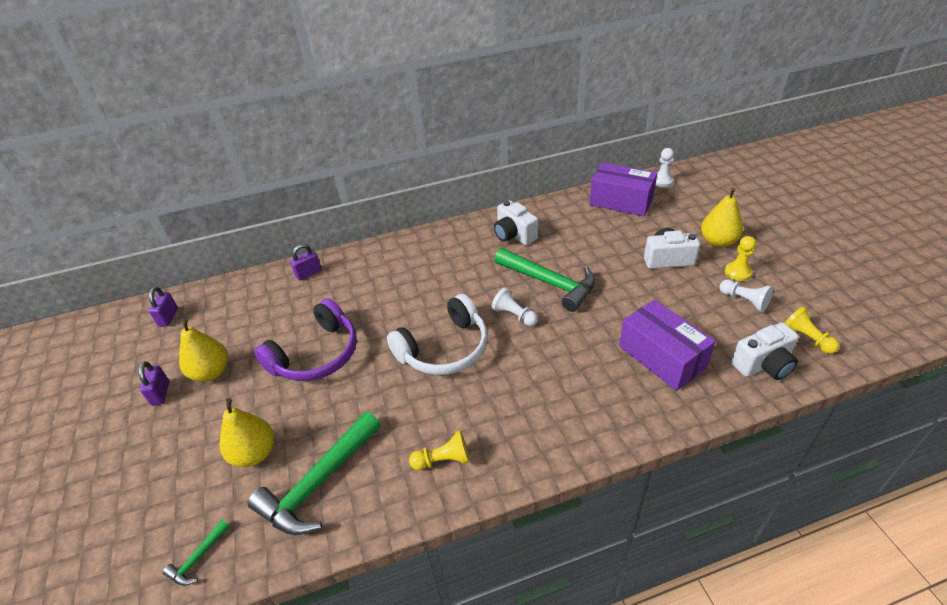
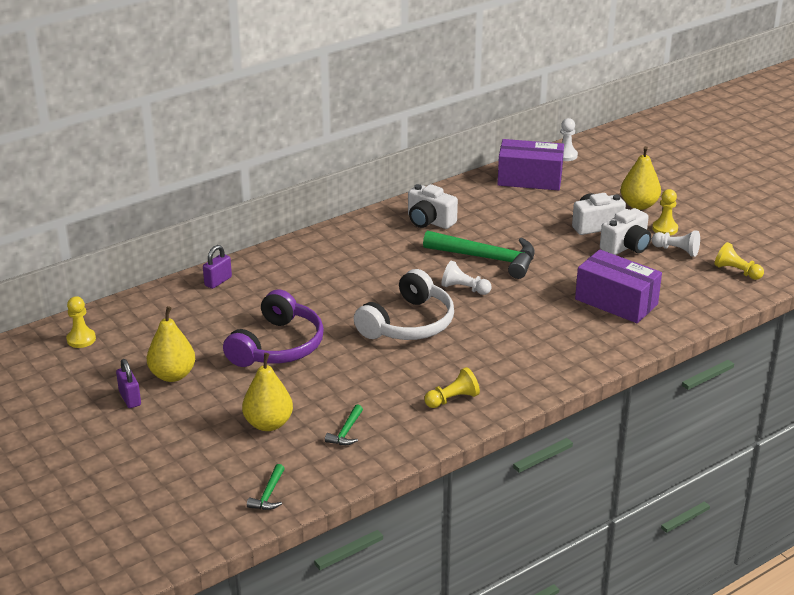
camera: 20 degrees left, 10 degrees down
purple padlock [149,287,178,327] -> yellow pawn [66,296,96,348]
green hammer [248,412,381,535] -> green hammer [325,404,363,445], size x0.44
white camera [731,322,799,380] -> white camera moved to [600,208,651,255]

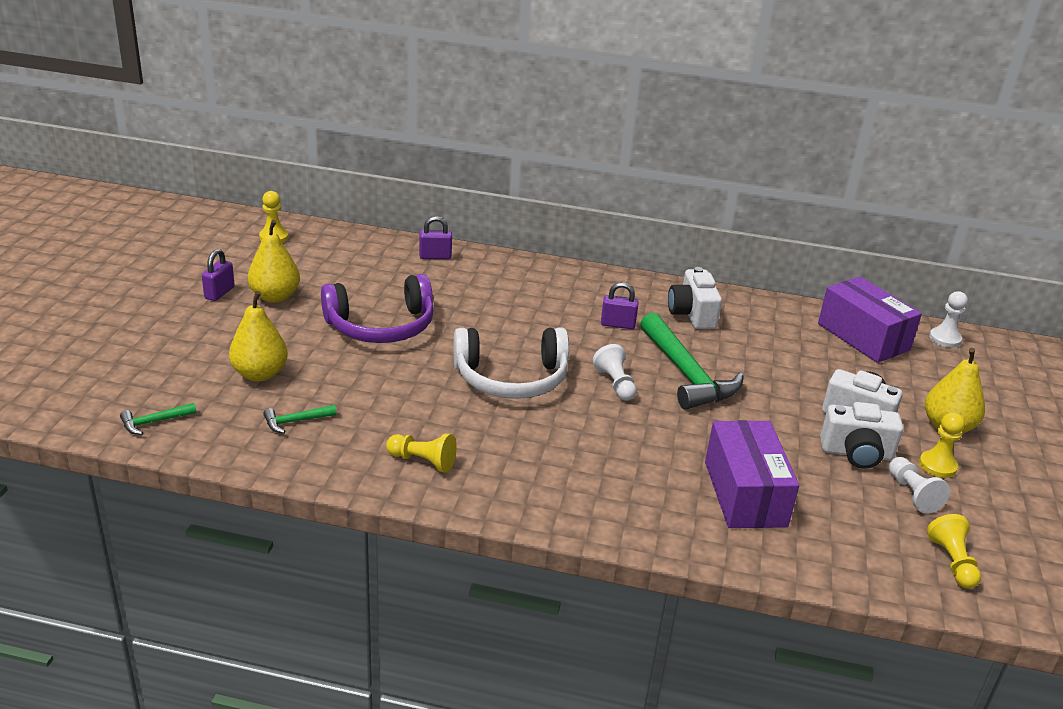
camera: 45 degrees right, 0 degrees up
none -> purple padlock [601,282,639,329]

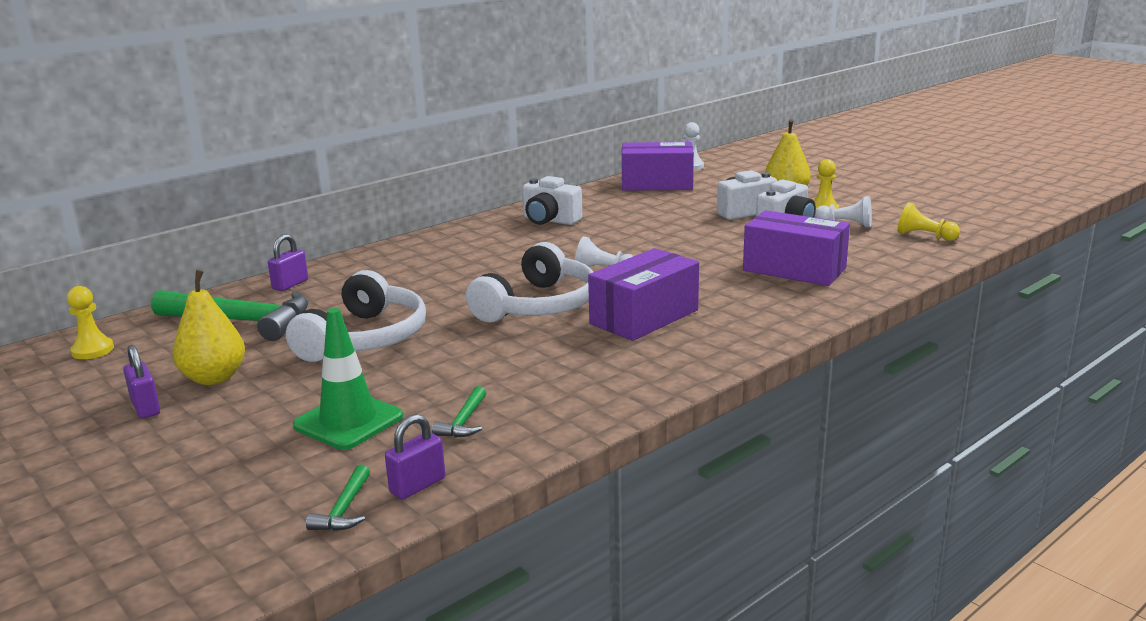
camera: 50 degrees left, 10 degrees down
yellow pear [229,291,288,381] -> green traffic cone [293,308,403,450]
purple headphones [321,274,434,343] -> white headphones [286,270,426,362]
yellow pawn [386,433,457,473] -> none
purple padlock [601,282,639,329] -> purple padlock moved to [385,414,445,500]
green hammer [640,312,744,410] -> green hammer moved to [151,290,309,341]
none -> purple box [588,248,699,341]

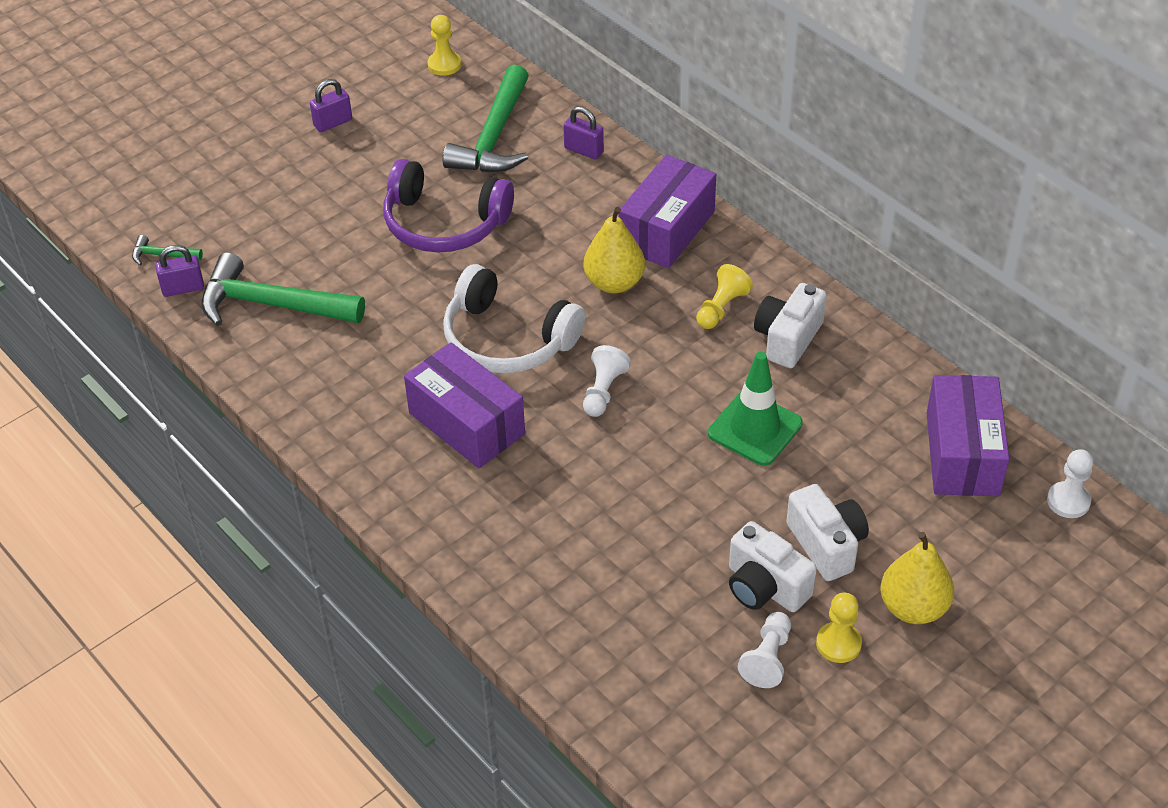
camera: 90 degrees right, 25 degrees up
yellow pear [173,270,245,385] -> yellow pear moved to [583,207,645,293]
white headphones [286,270,426,362] -> purple headphones [383,159,514,253]
green traffic cone [293,308,403,450] -> green traffic cone moved to [708,352,803,466]
purple padlock [385,414,445,500] -> purple padlock turned 60 degrees counterclockwise [155,245,204,297]
green hammer [432,386,486,438] -> green hammer [201,252,365,326], size x2.28
purple box [743,210,850,286] -> purple box moved to [618,155,716,268]
yellow pawn [897,202,960,241] -> yellow pawn moved to [696,264,753,329]

